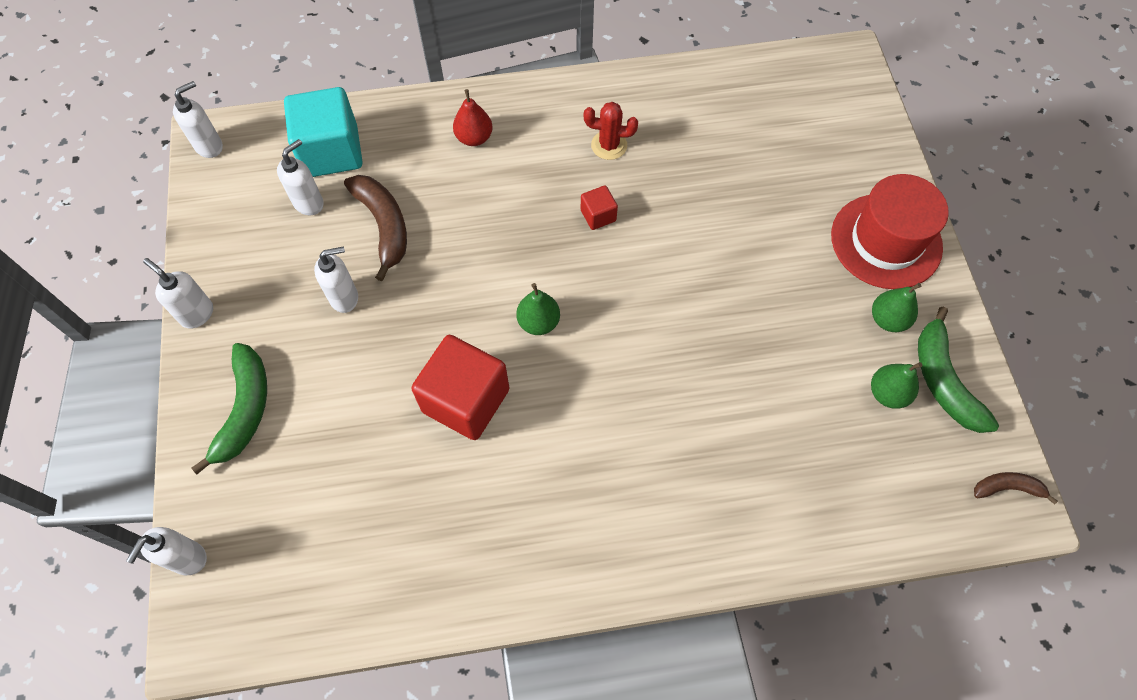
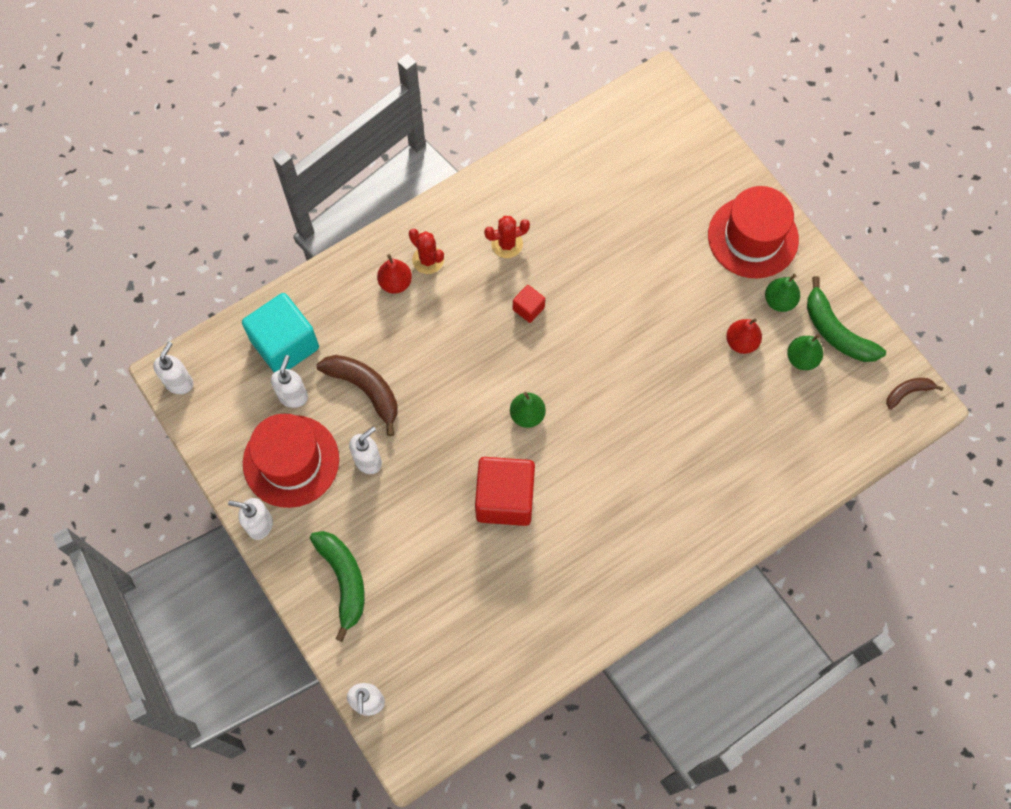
camera: 25 degrees left, 5 degrees up
none -> red hat [243,413,339,508]
none -> red cactus [409,229,444,274]
none -> red pear [726,318,762,354]

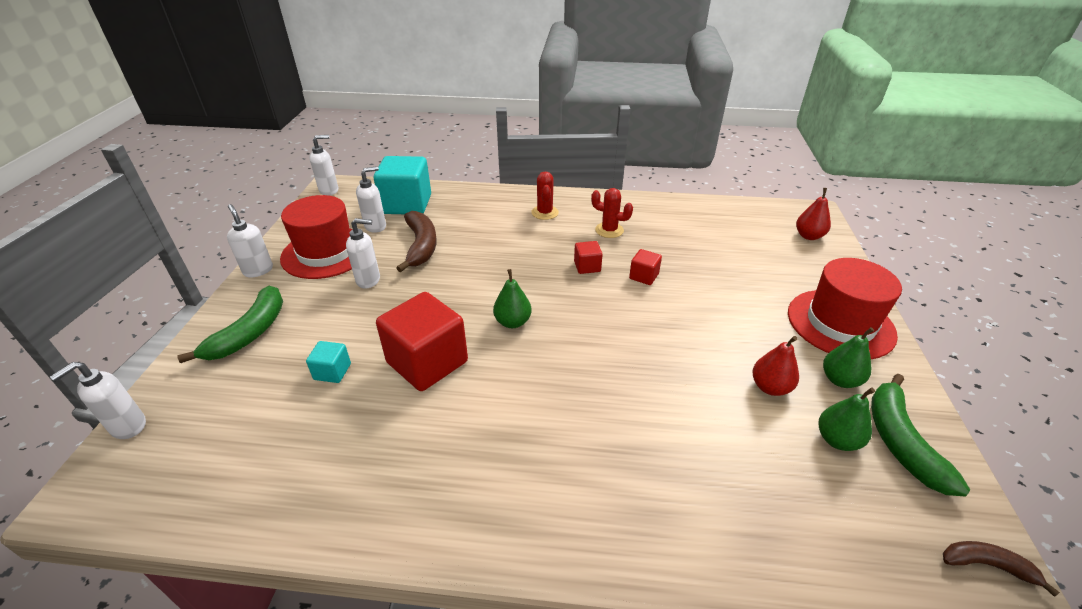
camera: 40 degrees right, 30 degrees down
red pear [377,254,412,294] -> red pear moved to [796,188,831,240]
none -> turquoise cube [306,341,351,383]
none -> red cube [629,249,662,285]

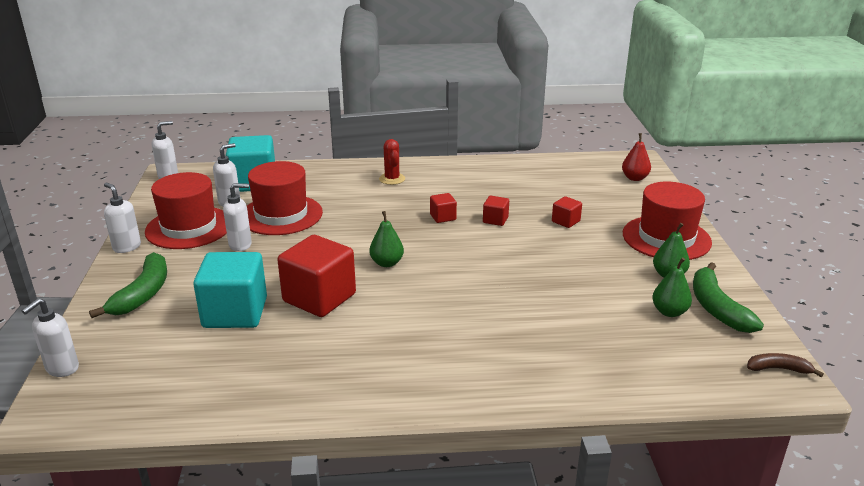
camera: 10 degrees left, 10 degrees down
turquoise cube [306,341,351,383] -> turquoise cube [193,252,267,328], size x2.15
brown banana [396,211,437,272] -> red hat [247,161,323,235]
red cactus [591,188,633,238] -> none
red pear [753,336,799,396] -> none
none -> red cube [552,196,582,228]

